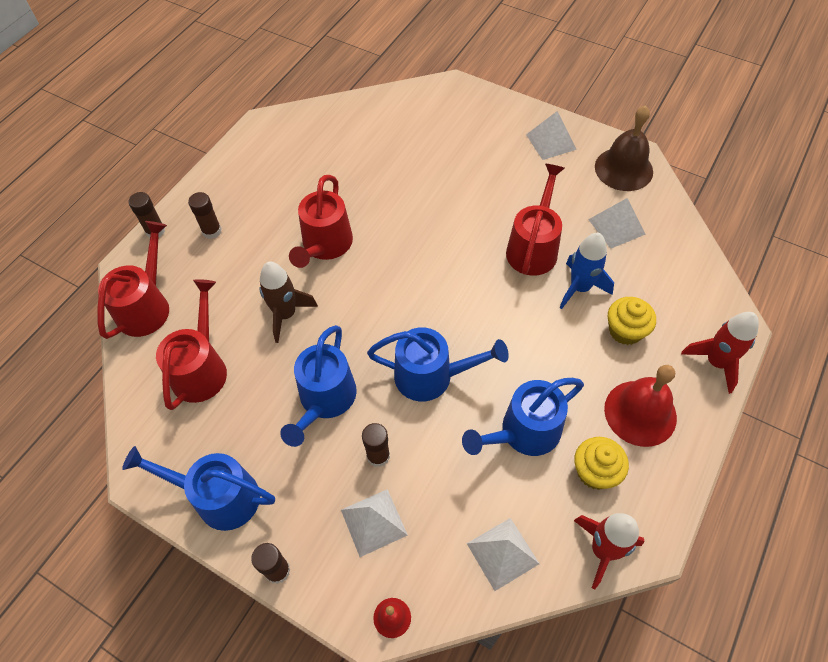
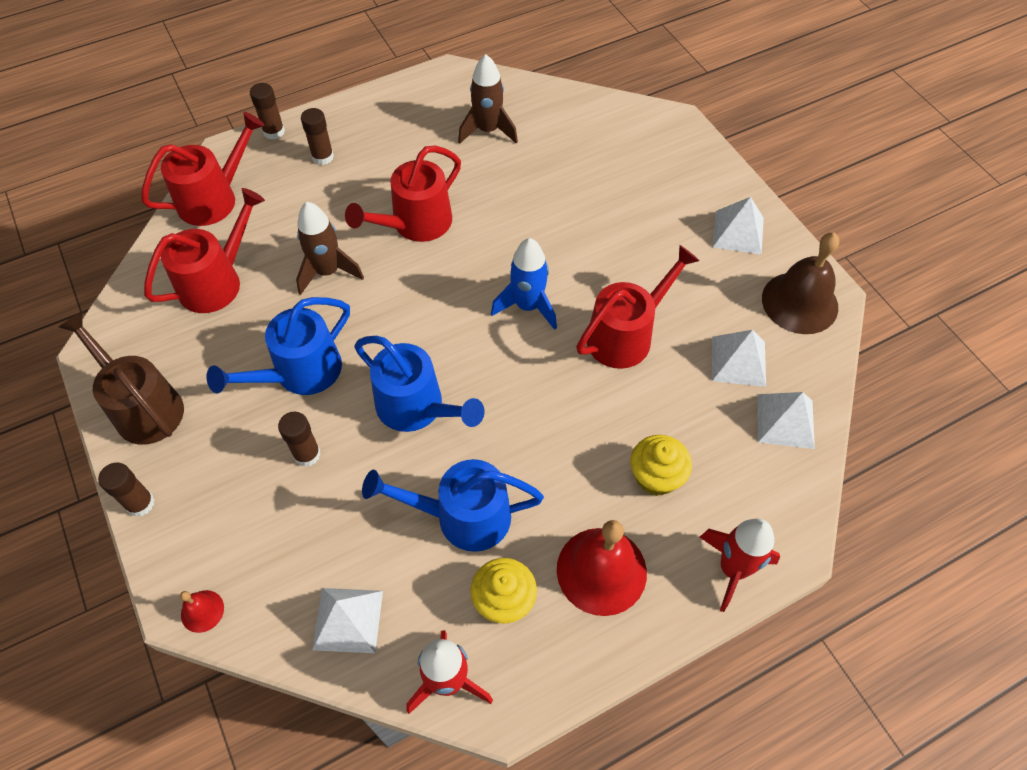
camera: 30 degrees right, 0 degrees up
blue watering can [122,446,275,531] -> brown watering can [59,312,184,445]
white pyramid [341,489,408,557] -> white pyramid moved to [758,392,815,449]
blue rocket [560,233,614,309] -> blue rocket moved to [491,238,557,330]
none -> brown rocket [458,54,518,144]

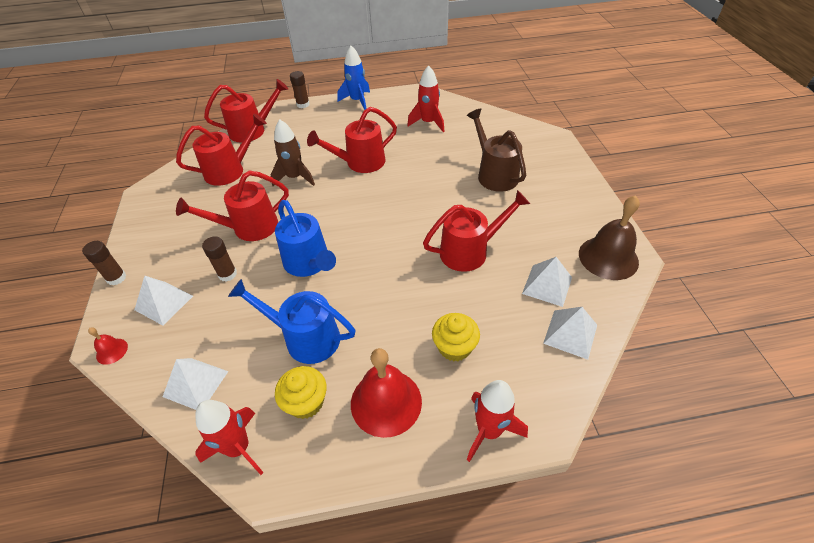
camera: 20 degrees right, 10 degrees down
brown watering can [59,312,184,445] -> brown watering can moved to [467,109,526,192]
blue watering can [206,297,350,395] -> red watering can [176,170,289,241]
brown glue stick [301,108,334,165] -> none
brown rocket [458,54,518,144] -> red rocket [407,65,445,132]
blue rocket [491,238,557,330] -> blue rocket moved to [337,46,370,110]
white pyramid [712,197,764,255] -> white pyramid moved to [134,276,193,326]

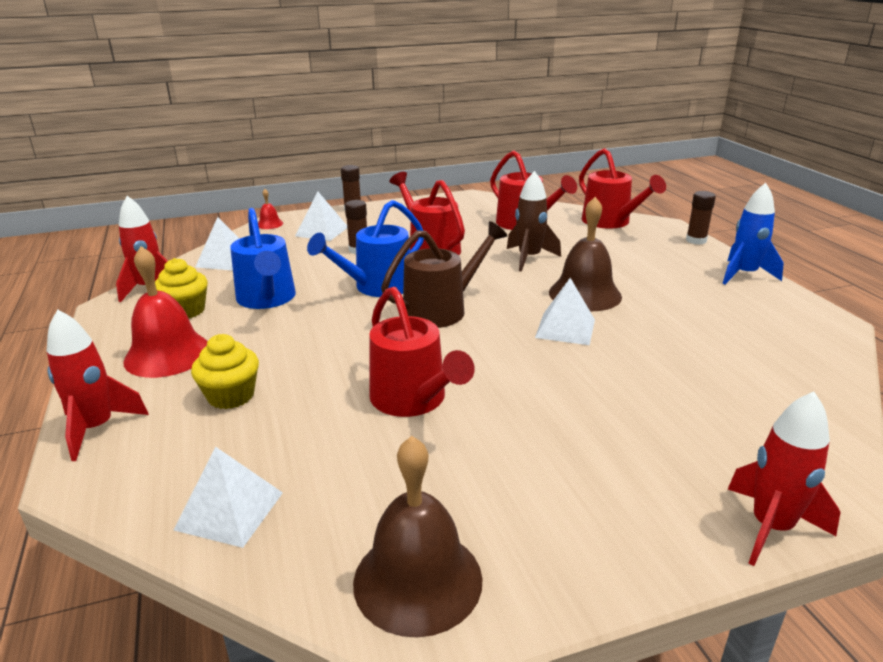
camera: 80 degrees right, 20 degrees down
blue watering can [228,279,356,364] -> blue watering can turned 150 degrees clockwise [230,208,296,309]
red watering can [307,107,397,173] -> brown bell [549,197,622,312]
red rocket [407,65,445,132] -> red rocket moved to [727,392,841,566]
brown watering can [467,109,526,192] -> brown watering can moved to [381,221,508,328]
white pyramid [522,257,572,307] -> white pyramid moved to [535,278,595,345]

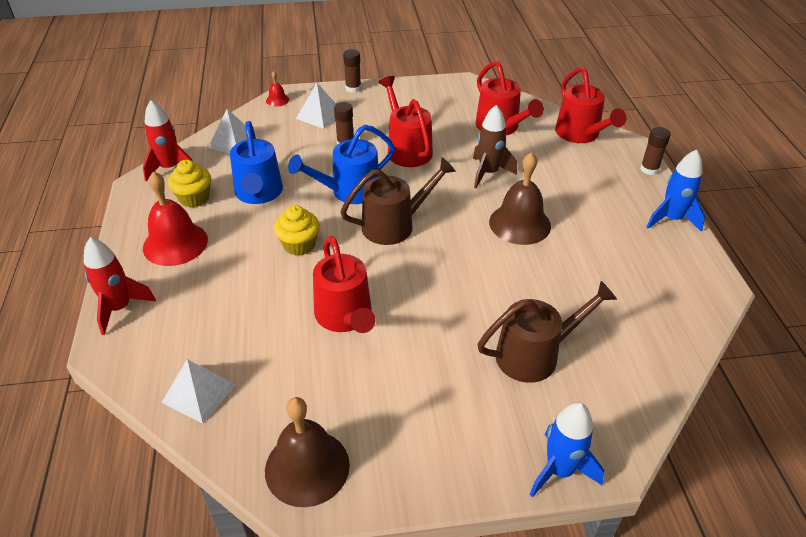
camera: 10 degrees right, 15 degrees up
yellow cupcake [191,334,259,409] -> yellow cupcake moved to [274,205,320,256]
white pyramid [535,278,595,345] -> none
red rocket [727,392,841,566] -> blue rocket [530,402,604,497]
none -> brown watering can [478,281,617,383]

